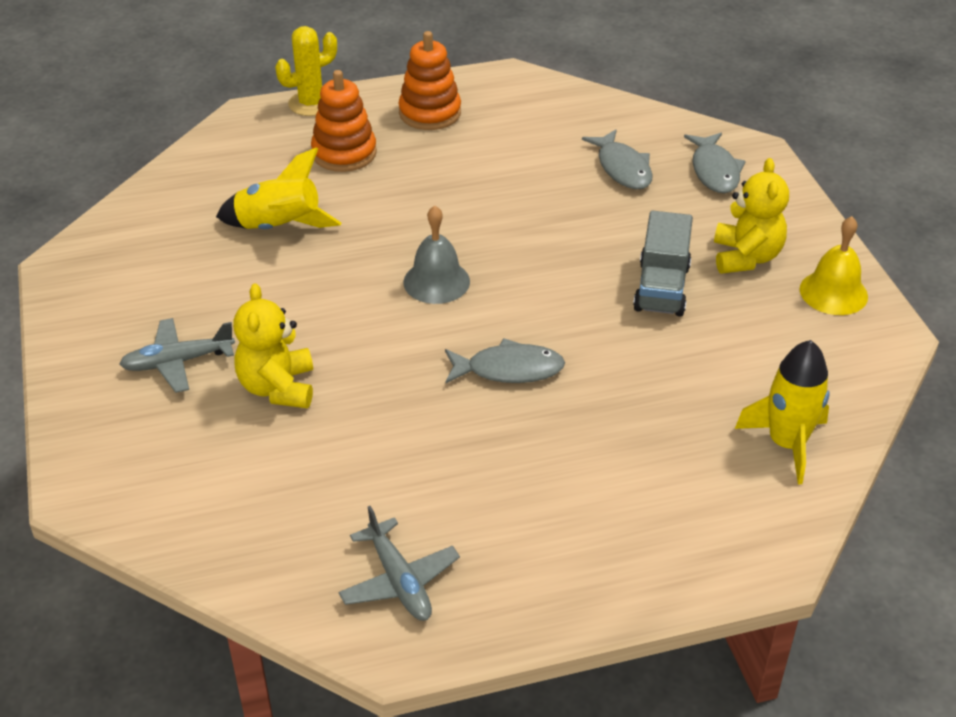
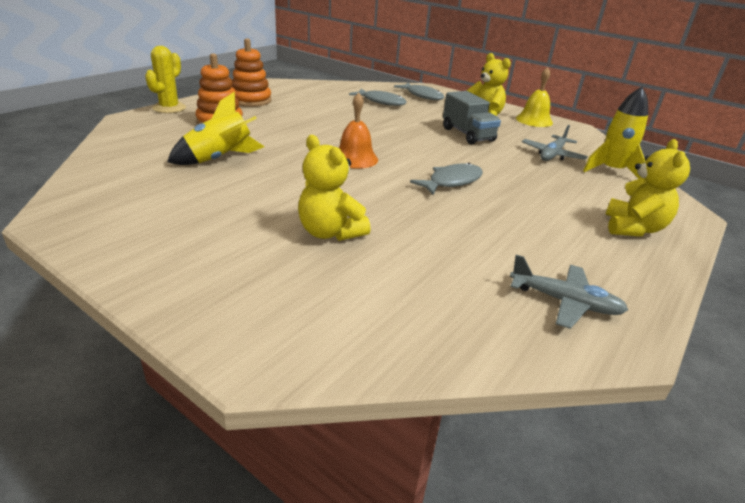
camera: 40 degrees left, 10 degrees down
grey plane [119,318,235,393] -> grey plane moved to [522,125,588,161]
grey bell [403,205,470,304] -> orange bell [339,93,378,169]
none -> yellow teddy bear [605,139,690,237]

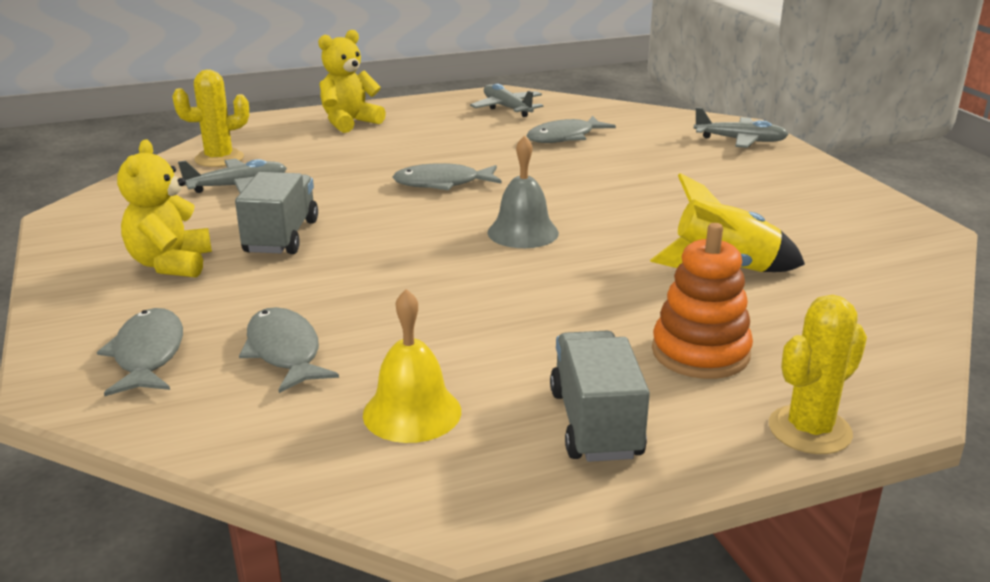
camera: 145 degrees left, 5 degrees down
orange stacking toy [232,38,271,107] -> grey truck [550,331,650,462]
yellow teddy bear [298,135,371,241] -> none
orange bell [339,93,378,169] -> grey bell [487,135,559,248]
yellow bell [516,67,553,127] -> yellow bell moved to [363,289,461,443]
yellow rocket [583,87,648,179] -> yellow cactus [172,70,249,167]
none -> grey fish [527,116,616,143]
none -> grey plane [694,107,789,148]

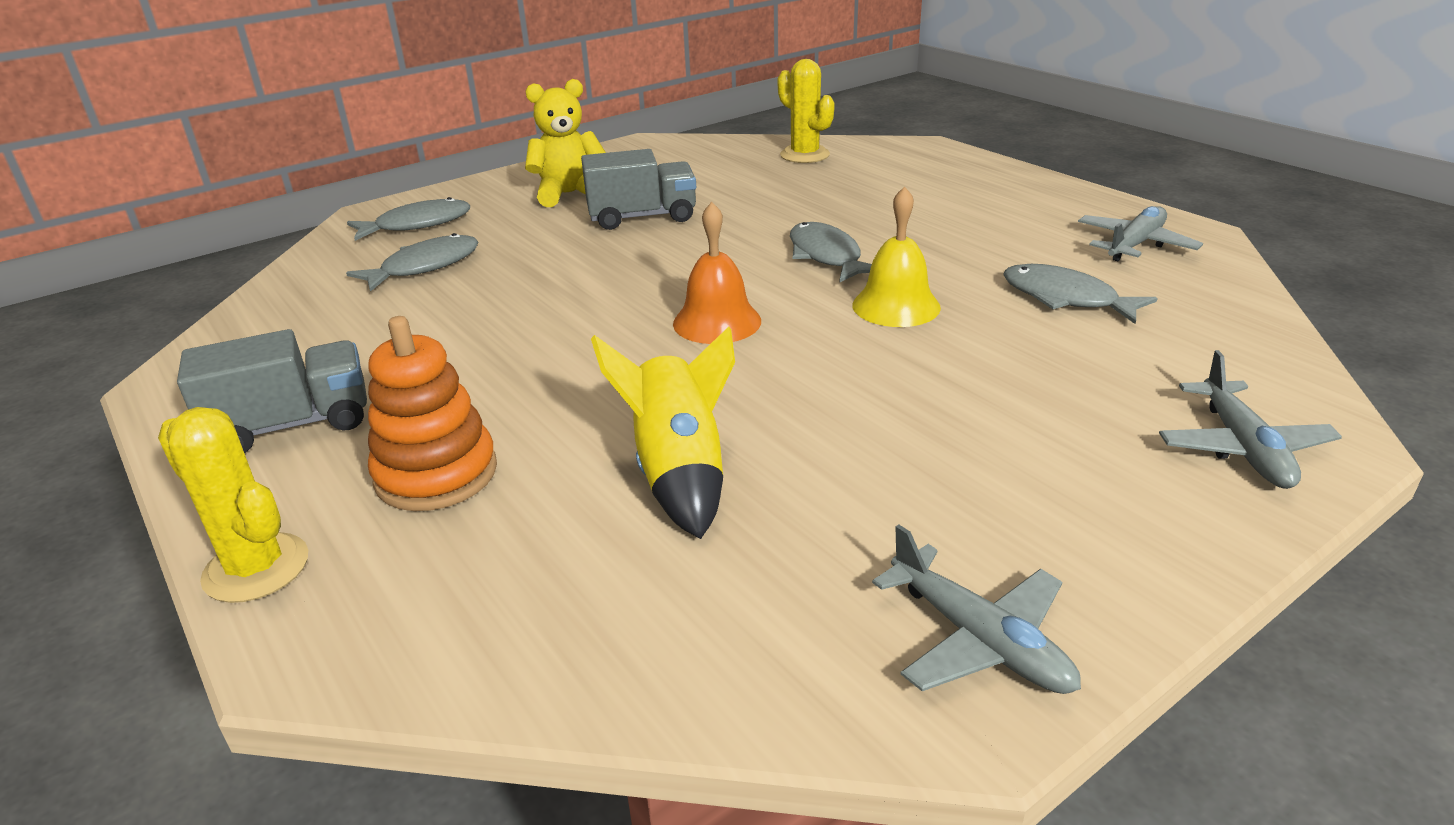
camera: 75 degrees right, 5 degrees up
grey plane [178,159,287,193] -> grey plane moved to [872,525,1081,694]
yellow teddy bear [318,30,386,133] -> none
yellow bell [363,289,461,443] -> yellow bell moved to [852,186,941,327]
grey bell [487,135,559,248] -> orange bell [673,202,761,344]

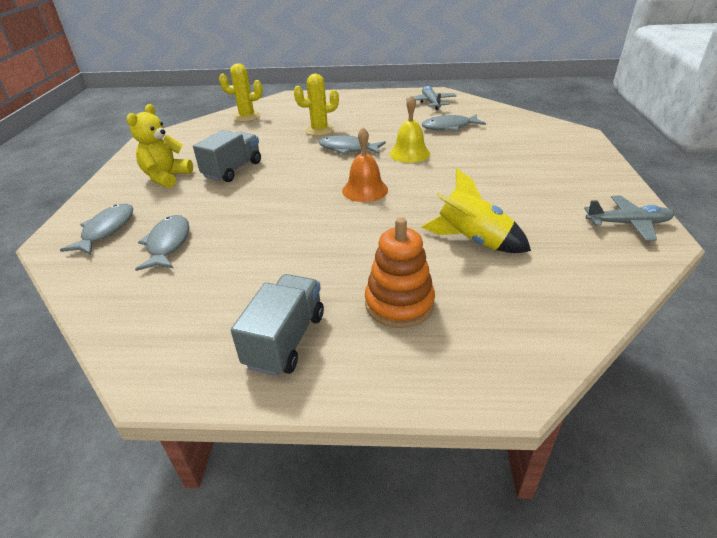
camera: 50 degrees left, 5 degrees up
yellow cactus [158,407,308,603] -> yellow cactus moved to [294,74,339,136]
grey plane [1159,350,1342,489] -> none

